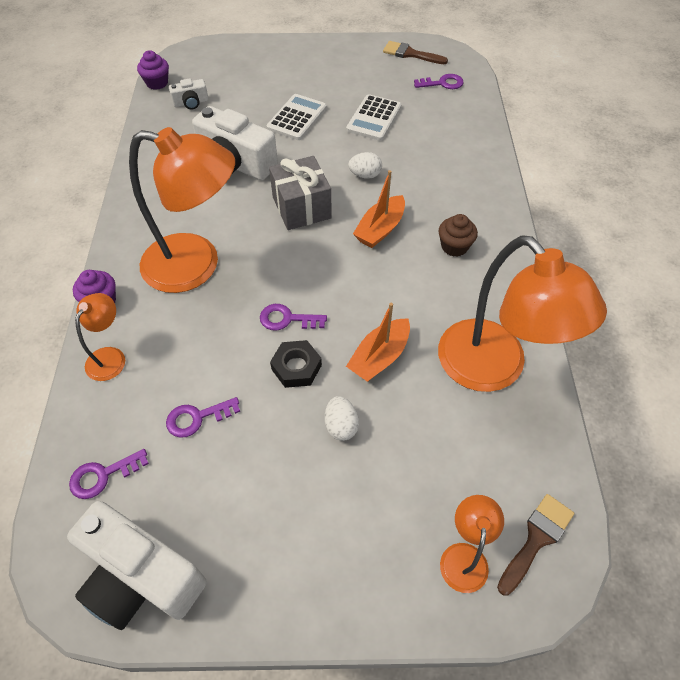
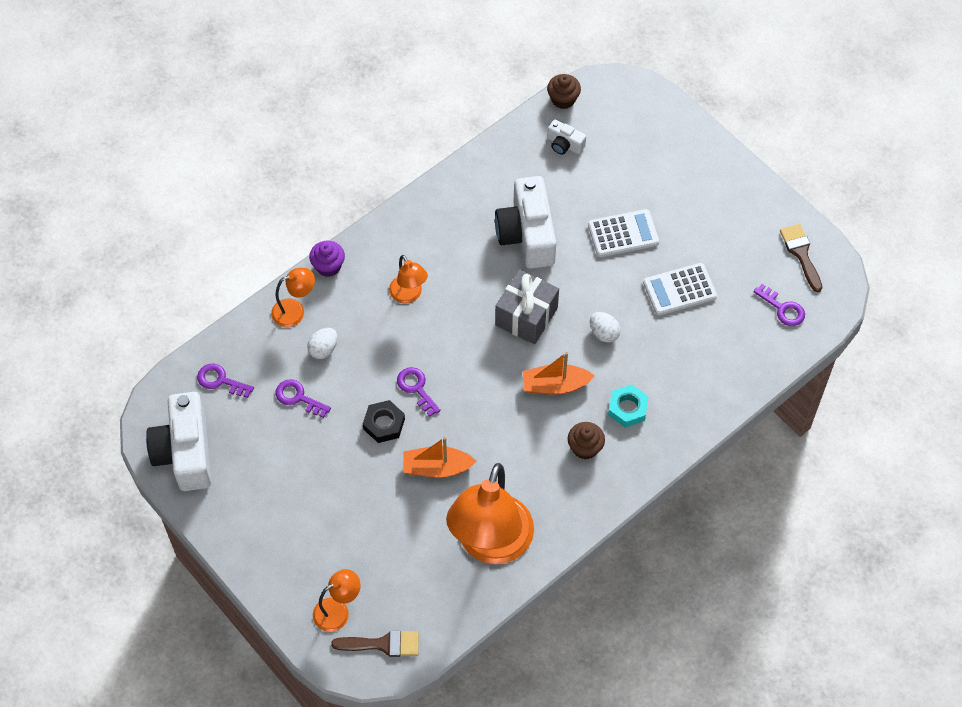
camera: 50 degrees right, 5 degrees up
orange lamp [129,127,235,293] -> orange lamp [389,255,428,303], size x0.46
purple cupcake [137,50,169,90] -> brown cupcake [547,74,581,109]
white egg [325,396,359,441] -> white egg moved to [307,328,338,359]
none -> turquoise nut [608,384,649,428]

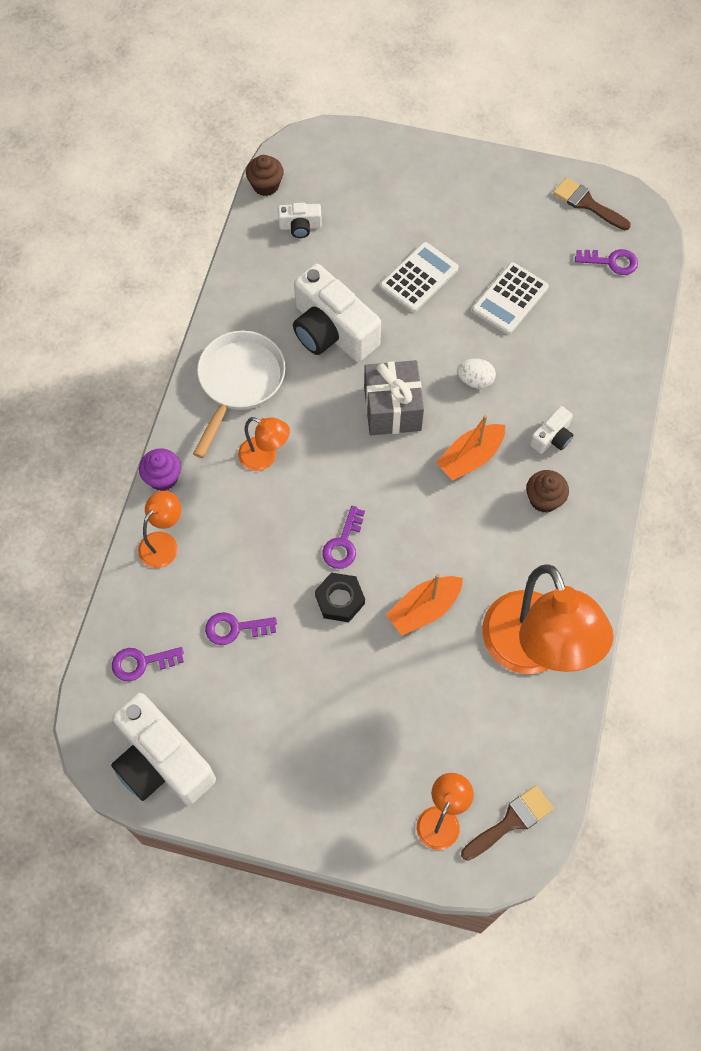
camera: 35 degrees left, 5 degrees up
white egg [307,328,338,359] -> none
purple key [397,367,441,417] -> purple key turned 90 degrees counterclockwise [322,506,365,569]
turquoise nut [608,384,649,428] -> white camera [530,406,573,454]
none -> white pan [193,331,285,458]

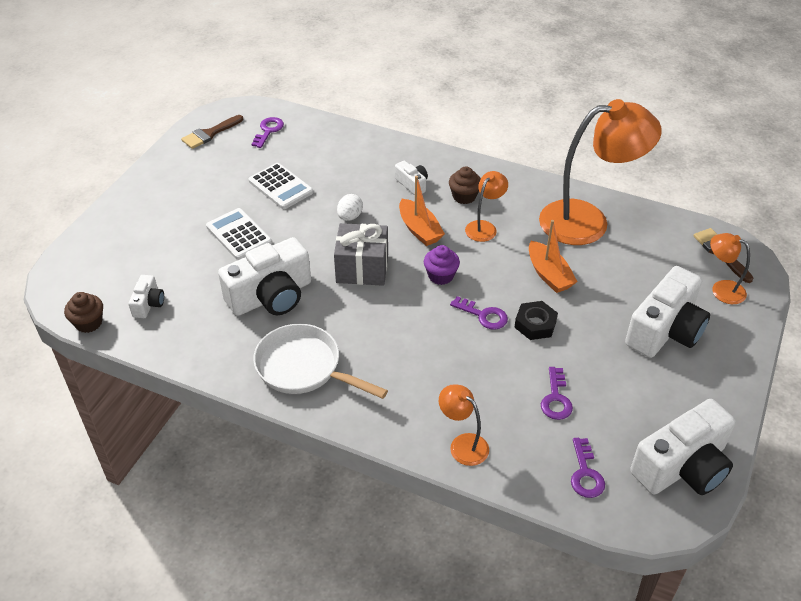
camera: 80 degrees left, 20 degrees down
purple cupcake [139,448,181,491] -> purple cupcake moved to [424,245,460,285]
orange lamp [238,417,290,471] -> orange lamp moved to [465,171,508,242]
none -> white camera [625,266,710,358]

